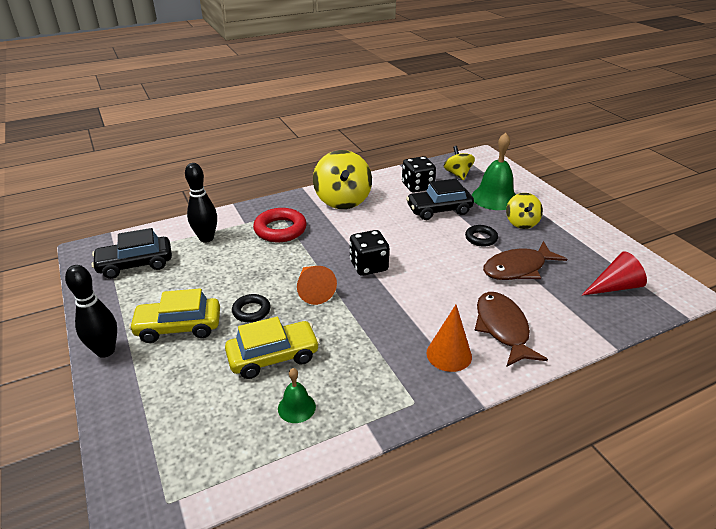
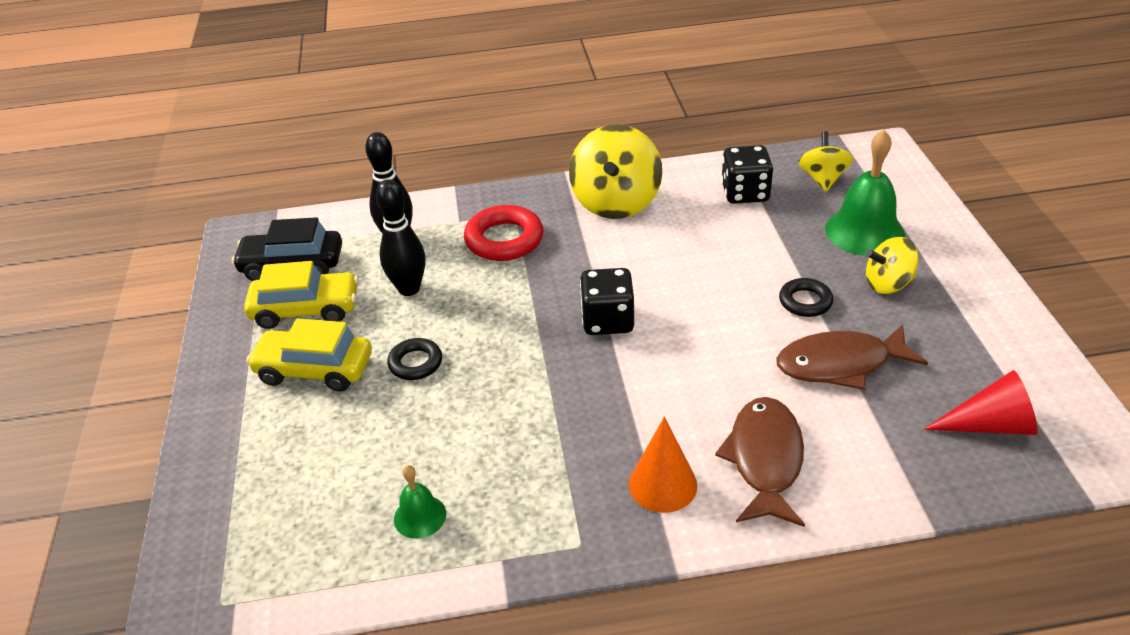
camera: 20 degrees right, 5 degrees up
black bowling pin [65,265,117,358] -> black bowling pin moved to [376,179,426,296]
yellow car [225,317,320,379] -> yellow car moved to [244,261,359,329]
orange cone [297,266,337,305] -> none
black car [406,179,474,220] -> none
yellow spinning top [506,193,543,229] -> yellow spinning top turned 60 degrees clockwise [866,237,919,294]

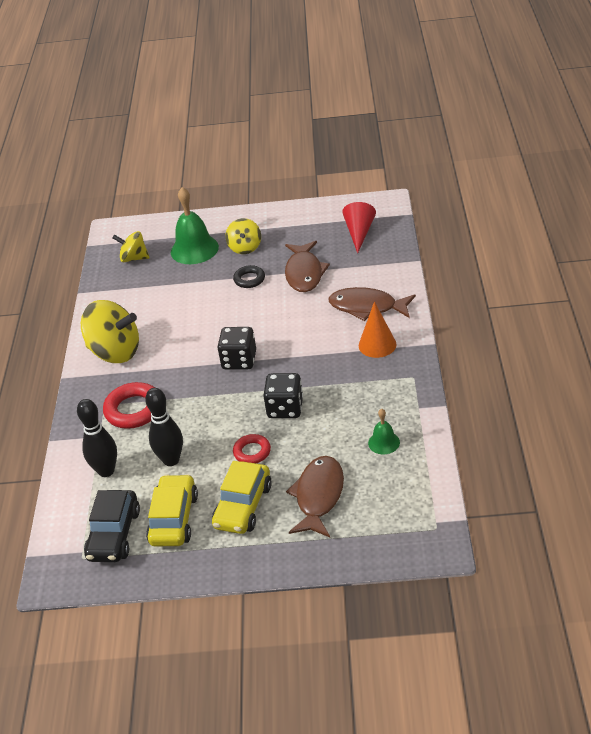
camera: 80 degrees left, 0 degrees up
black ring [387,338,442,380] -> red ring [233,434,271,463]
black dice [721,145,773,204] -> black dice moved to [263,373,303,418]
none -> brown fish [286,456,344,537]

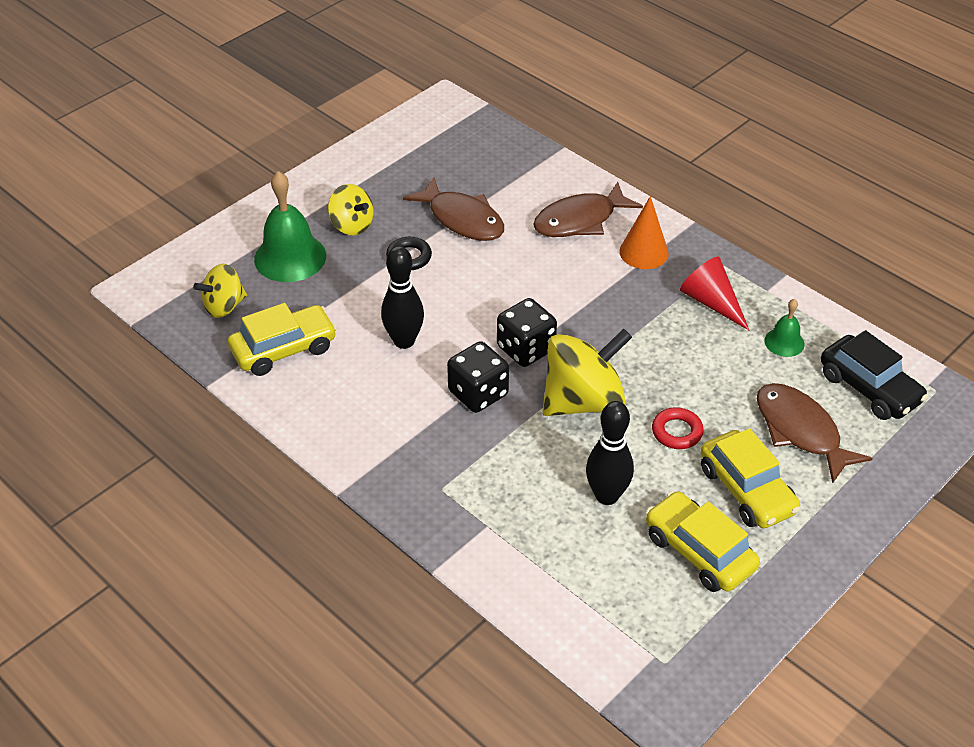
camera: 50 degrees left, 5 degrees up
black bowling pin [77,399,117,477] -> black bowling pin moved to [381,246,424,349]
yellow spinning top [81,300,139,363] -> yellow spinning top moved to [542,329,632,416]
black car [84,490,140,562] -> black car moved to [821,330,928,420]
red ring [103,382,155,429] -> none
black dice [263,373,303,418] -> black dice moved to [447,341,509,413]
red cone [342,202,376,253] -> red cone moved to [680,256,749,330]
none -> yellow car [228,303,337,376]

